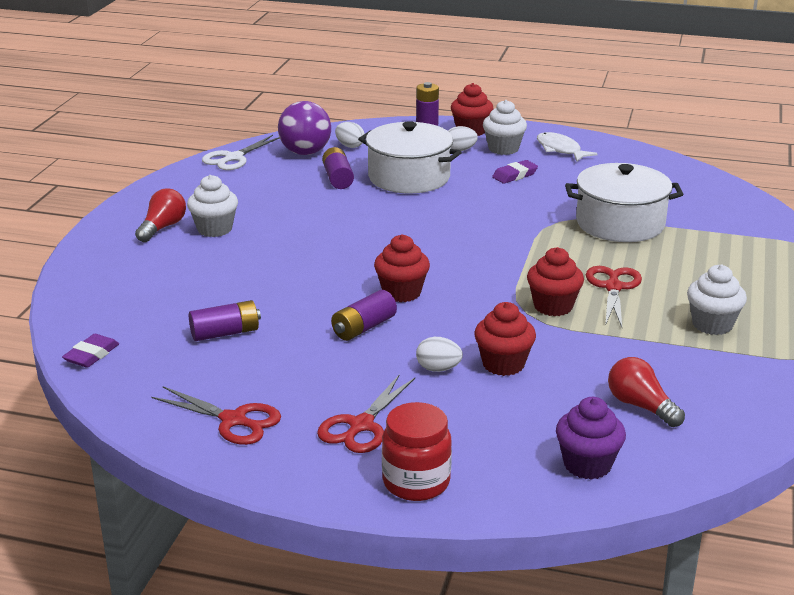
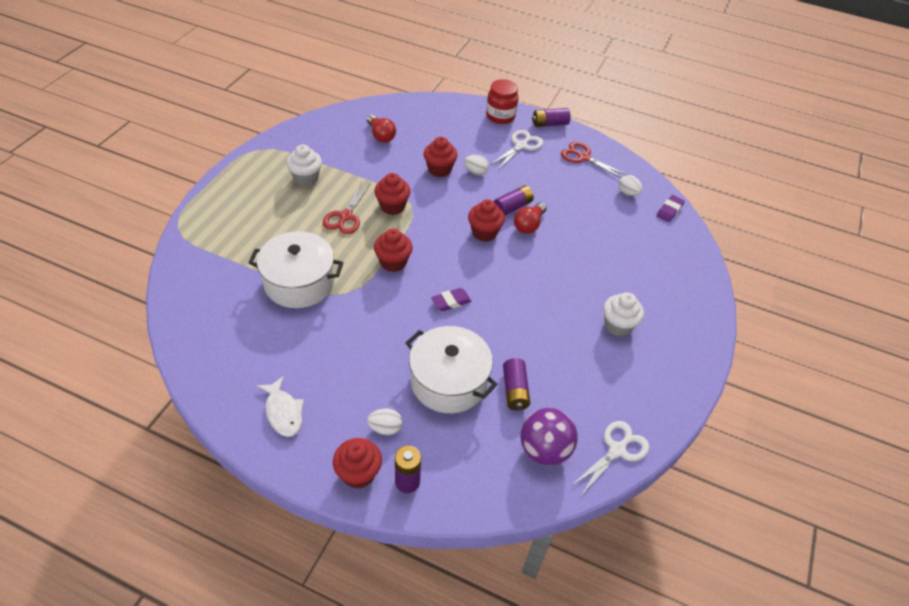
camera: 175 degrees left, 20 degrees up
red light bulb [135,188,186,242] -> red light bulb moved to [514,202,547,234]
purple battery [189,300,261,341] -> purple battery moved to [532,108,571,127]
red scissors [317,374,415,453] -> white scissors [491,130,543,170]
white egg [335,122,365,148] -> white egg moved to [619,175,643,196]
white cupcake [483,100,527,155] -> none
purple eraser [492,160,538,184] -> purple eraser moved to [431,288,471,311]
purple cupcake [556,397,626,480] -> none
none -> red cupcake [374,229,413,272]

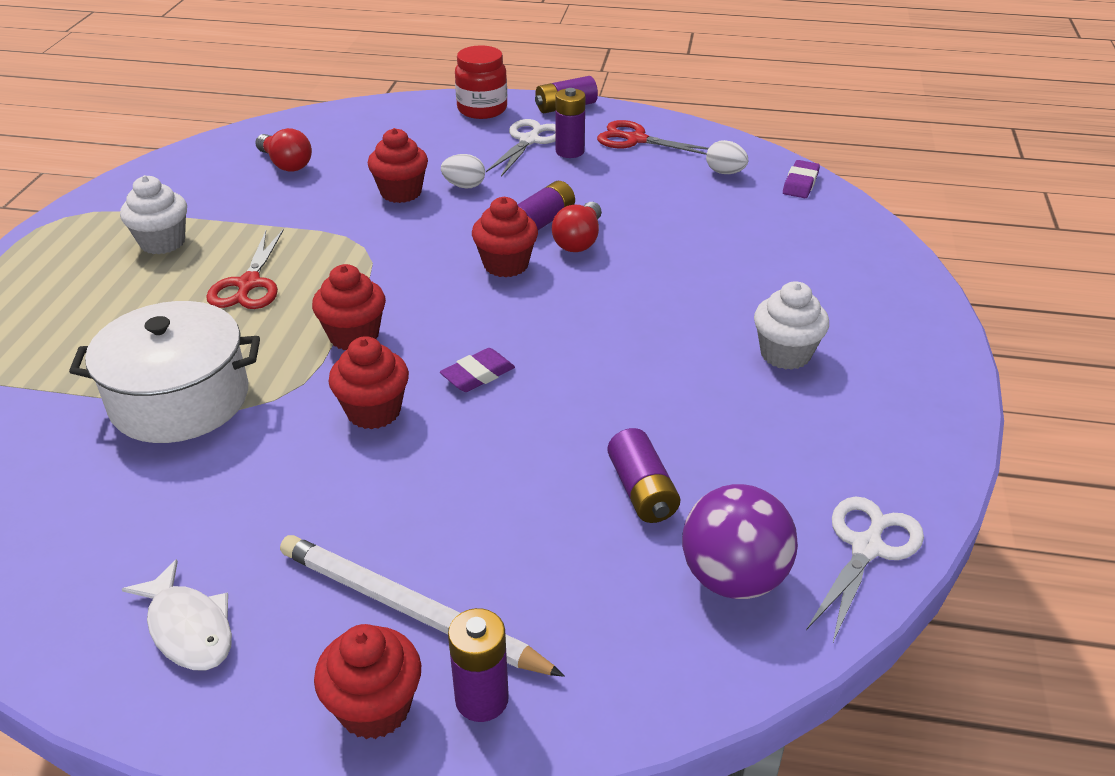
camera: 10 degrees left, 10 degrees down
white egg [367,409,402,435] -> white pencil [280,535,565,677]
red cupcake [374,173,411,215] -> red cupcake moved to [328,336,409,429]
white pot [406,326,498,413] -> none
none -> purple battery [555,88,586,158]

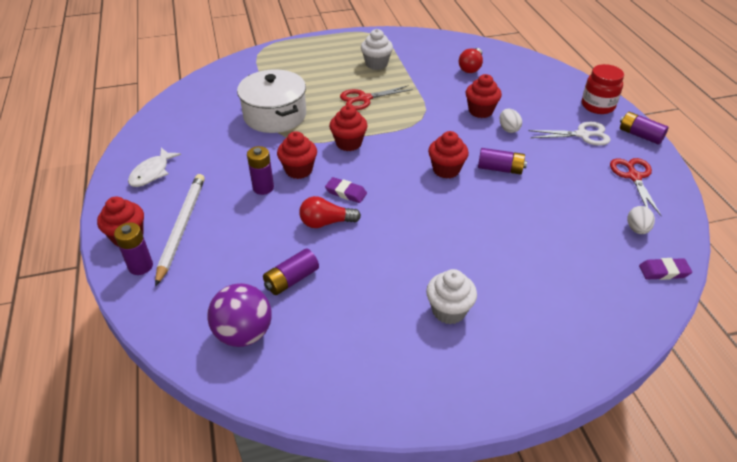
camera: 65 degrees right, 5 degrees up
red light bulb [552,202,602,252] -> red light bulb moved to [299,196,361,228]
purple battery [555,88,586,158] -> purple battery moved to [247,146,274,195]
white scissors [806,497,924,642] -> none

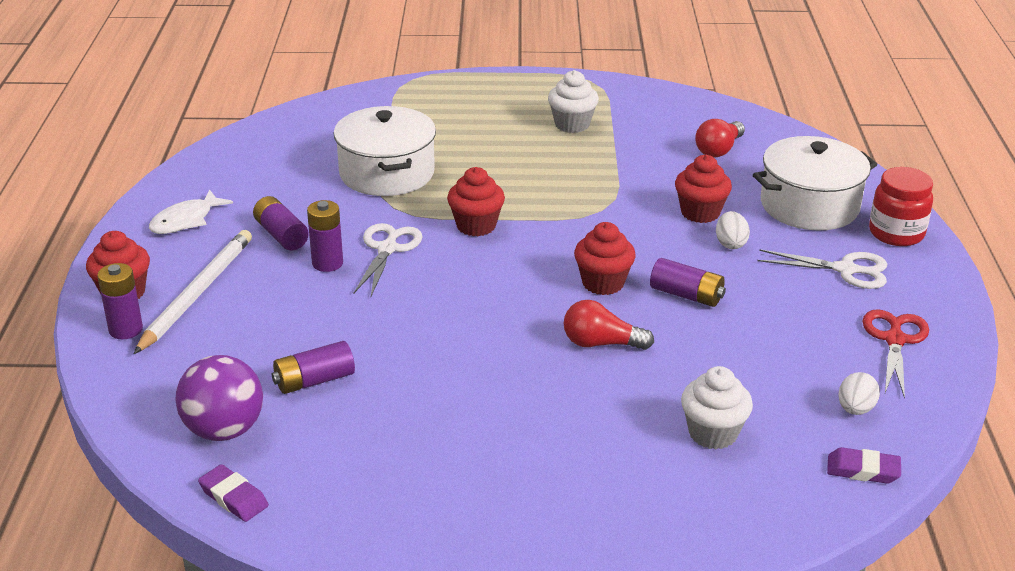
camera: 15 degrees right, 10 degrees down
red cupcake [277,131,317,179] -> white scissors [353,223,423,296]
red light bulb [299,196,361,228] -> red light bulb moved to [564,300,654,350]
purple eraser [325,177,367,203] -> purple eraser moved to [198,464,269,522]
red scissors [340,85,413,110] -> none
white cupcake [426,269,477,324] -> white cupcake moved to [681,366,753,449]
purple battery [620,112,669,145] -> purple battery moved to [253,196,309,251]
none -> white pot [753,136,877,230]

